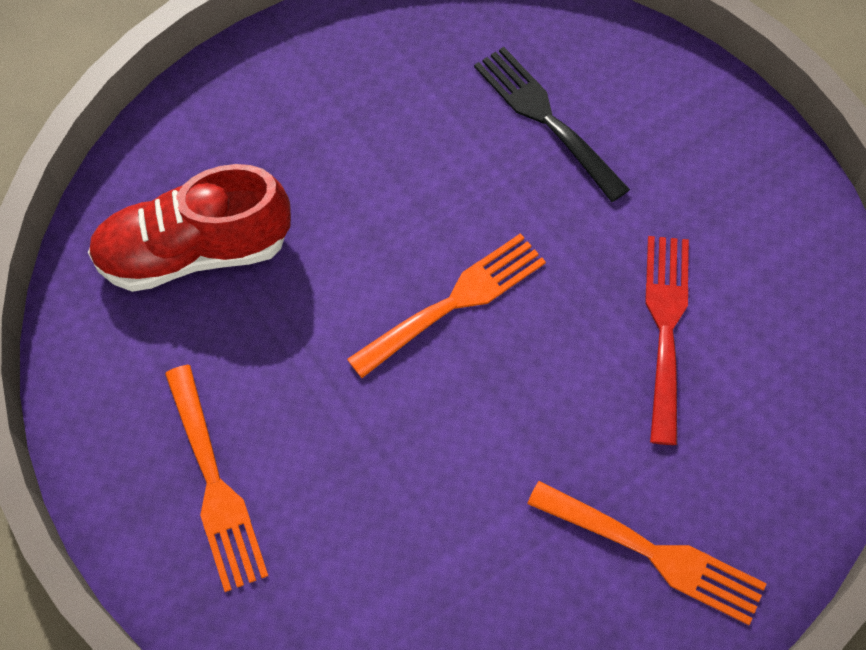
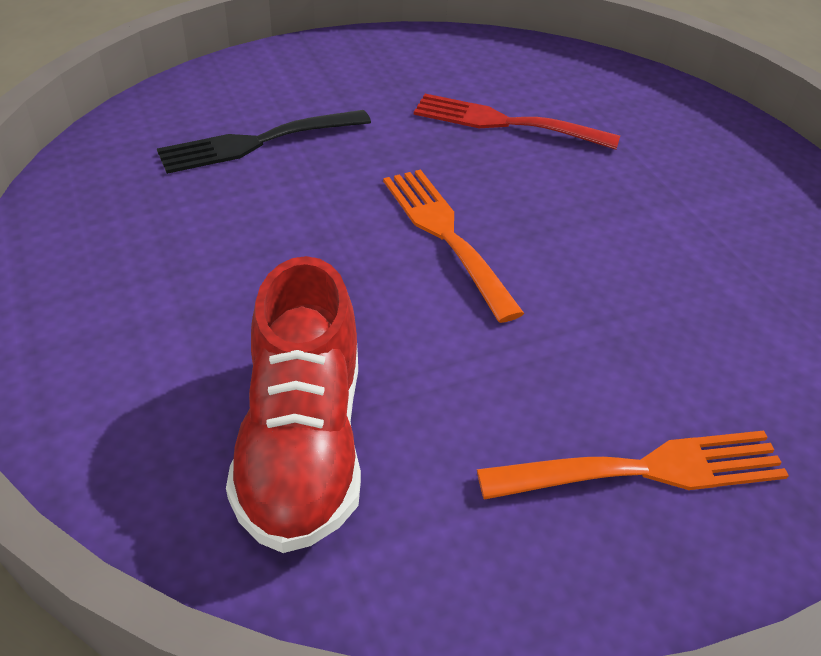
camera: 80 degrees left, 20 degrees down
orange fork [527,481,766,625] -> none

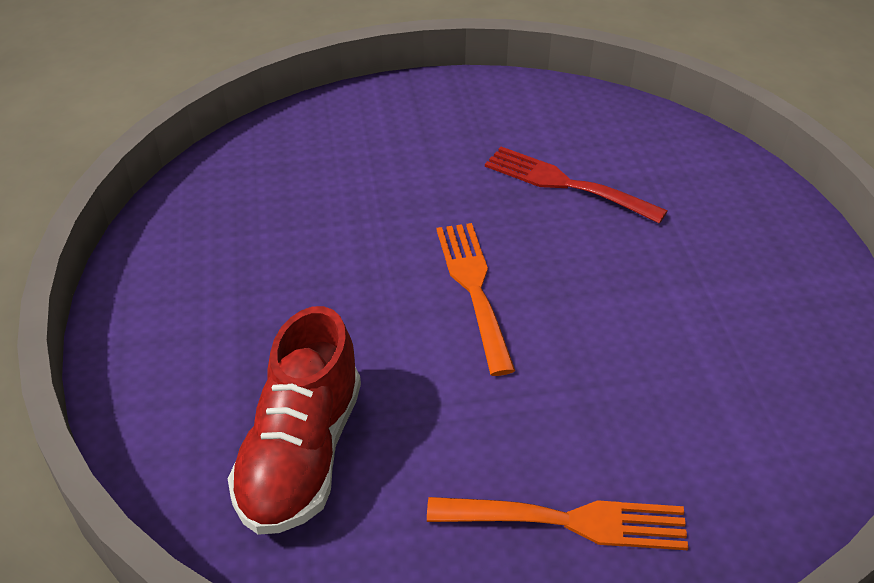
camera: 15 degrees right, 0 degrees up
black fork [157,110,371,174] -> none

